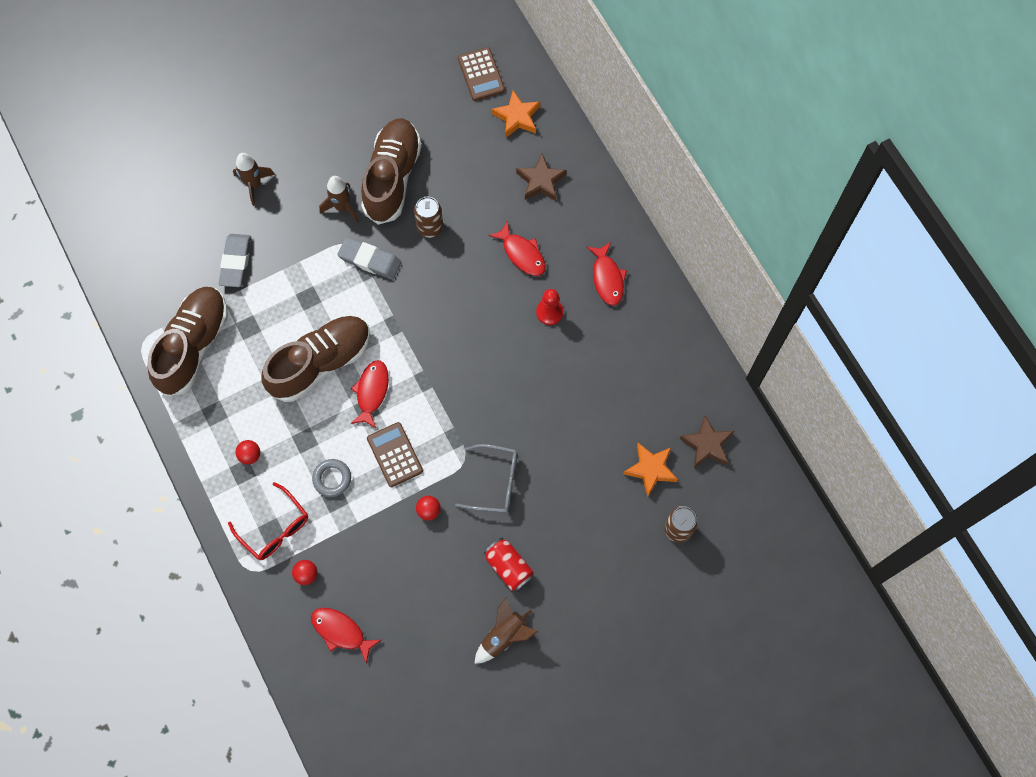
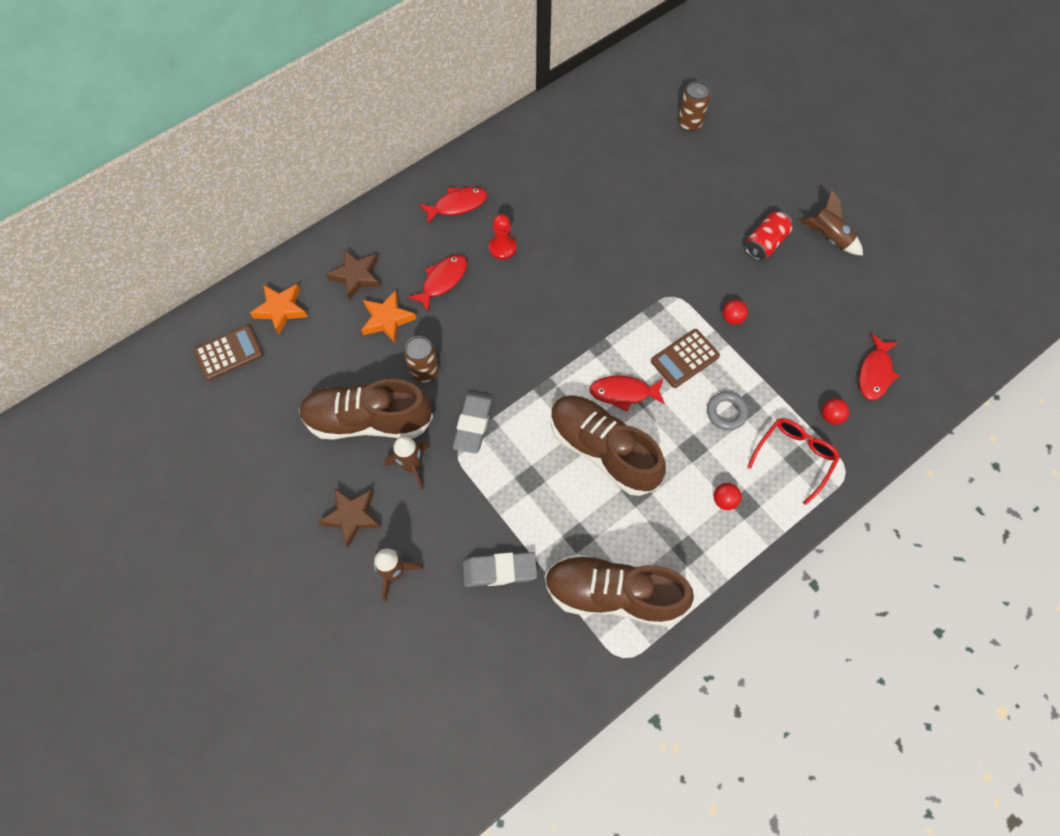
camera: 100 degrees left, 5 degrees down
grey glasses [455,444,518,513] -> none
orange star [623,443,678,496] -> orange star moved to [361,290,416,344]
brown star [680,416,734,468] -> brown star moved to [318,488,381,547]

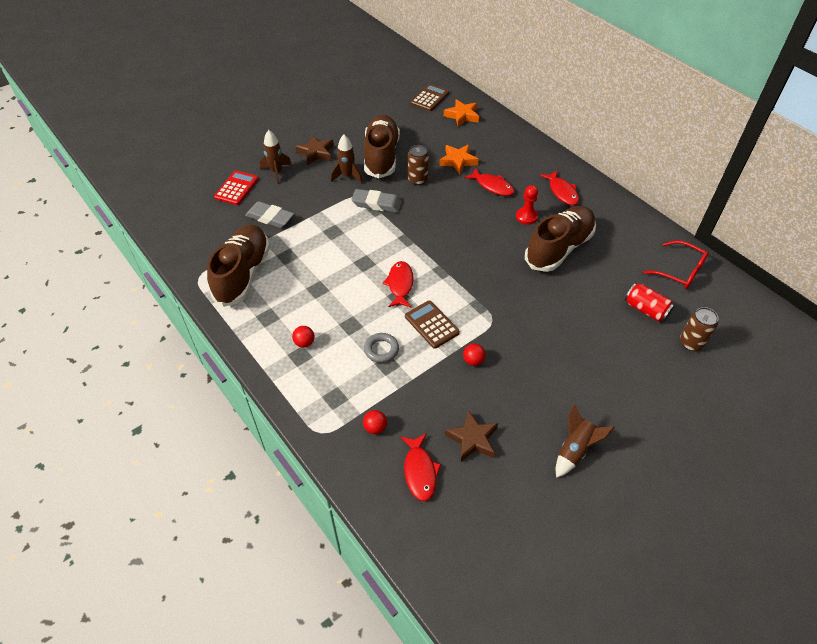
camera: 90 degrees right, 15 degrees down
brown calculator [193,325,263,380] -> brown calculator turned 120 degrees counterclockwise [410,84,449,111]
brown star [326,249,380,300] -> brown star moved to [445,410,498,462]
grey eraser [463,552,537,587] -> grey eraser turned 60 degrees counterclockwise [245,201,294,228]
brown shoe [551,395,666,496] -> brown shoe moved to [525,206,596,272]
red can [745,211,792,260] -> red can moved to [625,283,675,322]
red glasses [747,418,840,505] -> red glasses moved to [643,240,709,289]
red fish [859,334,899,400] -> red fish turned 120 degrees counterclockwise [401,433,441,501]
none -> red calculator [214,171,259,205]

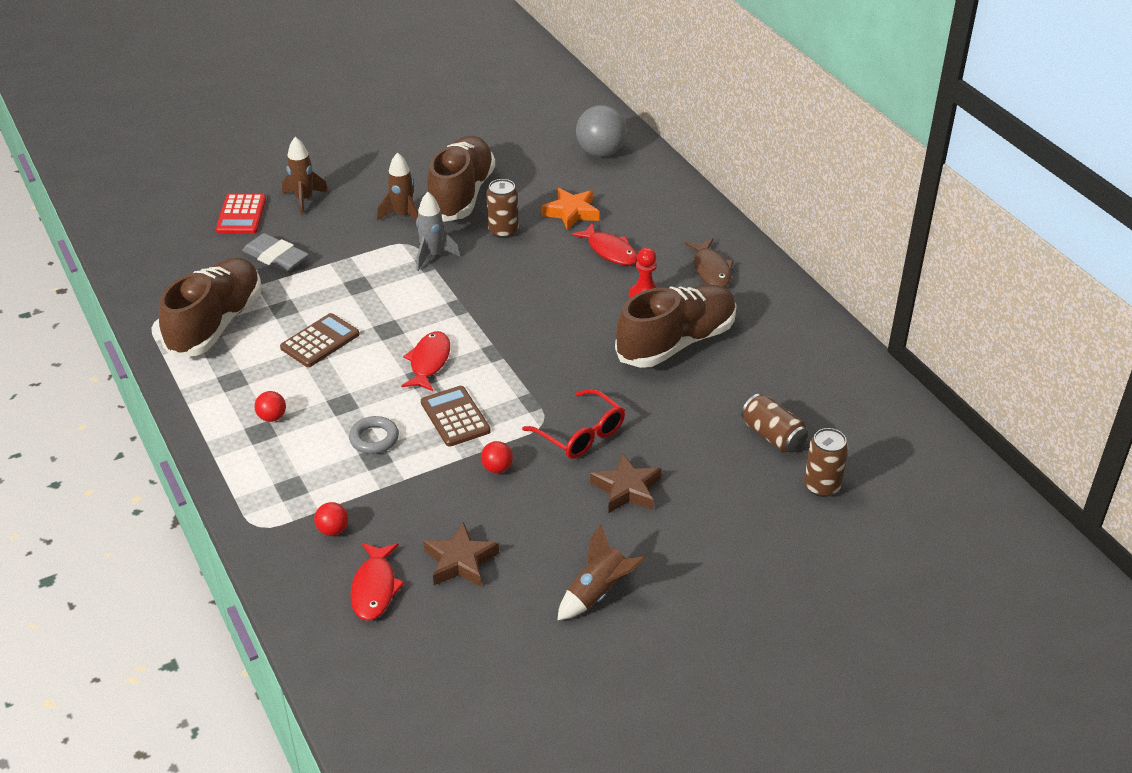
camera: 10 degrees right, 10 degrees down
red calculator [214,171,259,205] -> red calculator turned 150 degrees clockwise [216,194,266,234]
brown star [295,135,334,165] -> brown star moved to [590,453,662,513]
grey eraser [351,189,402,213] -> grey rocket [416,192,460,271]
brown calculator [410,84,449,111] -> brown calculator moved to [280,313,359,367]
orange star [444,99,479,127] -> grey ball [576,105,627,157]
red fish [540,170,579,205] -> brown fish [685,239,734,287]
red can [625,283,675,322] -> brown can [741,394,808,453]
red glasses [643,240,709,289] -> red glasses moved to [522,389,625,459]

